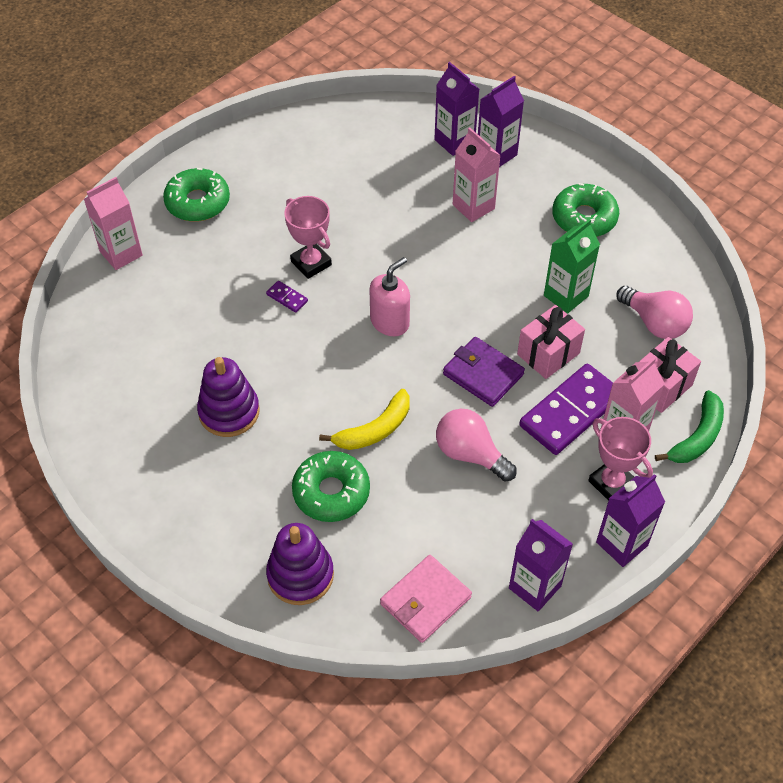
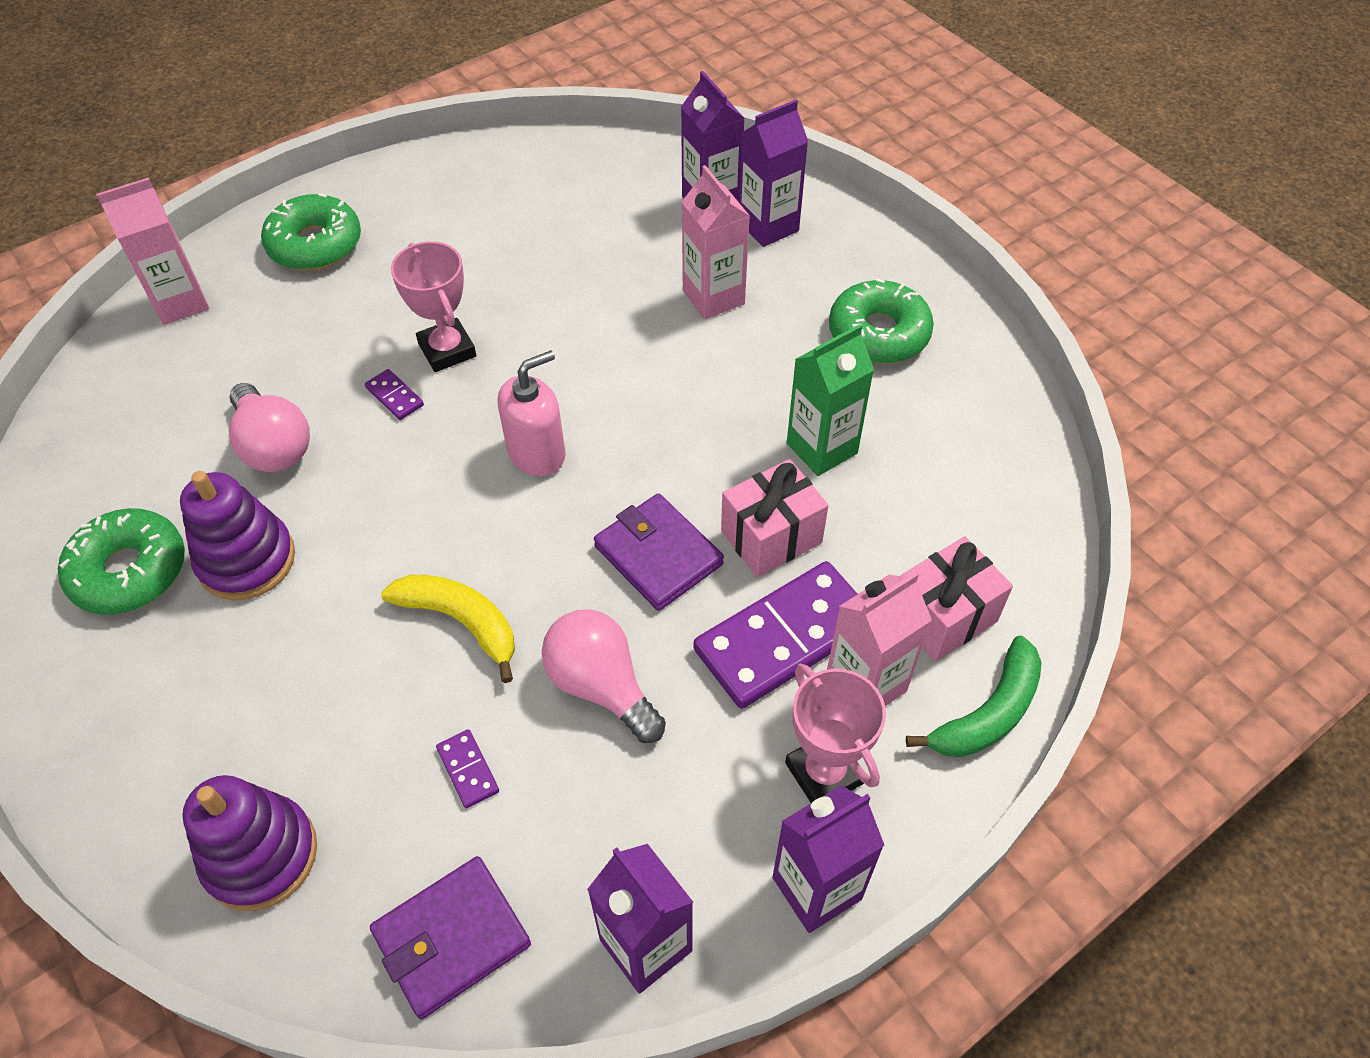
camera: 10 degrees right, 0 degrees up
green donut [292,451,370,522] -> green donut moved to [58,508,185,615]
yellow banana [319,389,410,450] -> yellow banana turned 120 degrees counterclockwise [381,575,515,683]
pink wallet [380,555,472,643] -> purple wallet [370,856,531,1019]
pink light bulb [617,286,693,339] -> pink light bulb moved to [229,383,310,472]
none -> purple domino [436,729,499,808]

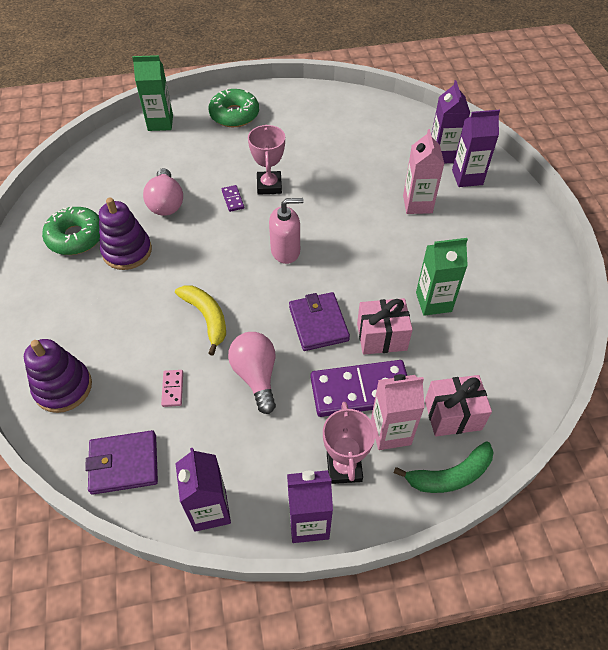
camera: 25 degrees right, 0 degrees up
pink carton [96,177,209,325] -> green carton [132,55,173,131]
purple domino [436,729,499,808] -> pink domino [161,370,183,407]
green donut [829,278,934,364] -> none

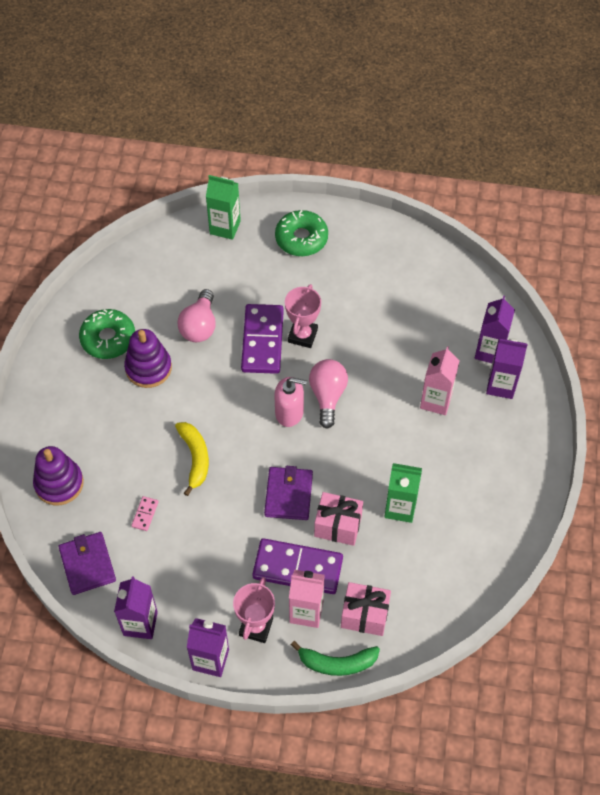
camera: 20 degrees right, 5 degrees up
purple wallet [85,430,158,495] -> purple wallet turned 60 degrees clockwise [58,532,116,595]
purple domino [222,185,244,212] -> purple domino [241,304,284,374], size x2.42
pink light bulb [228,332,276,414] -> pink light bulb moved to [309,359,348,429]

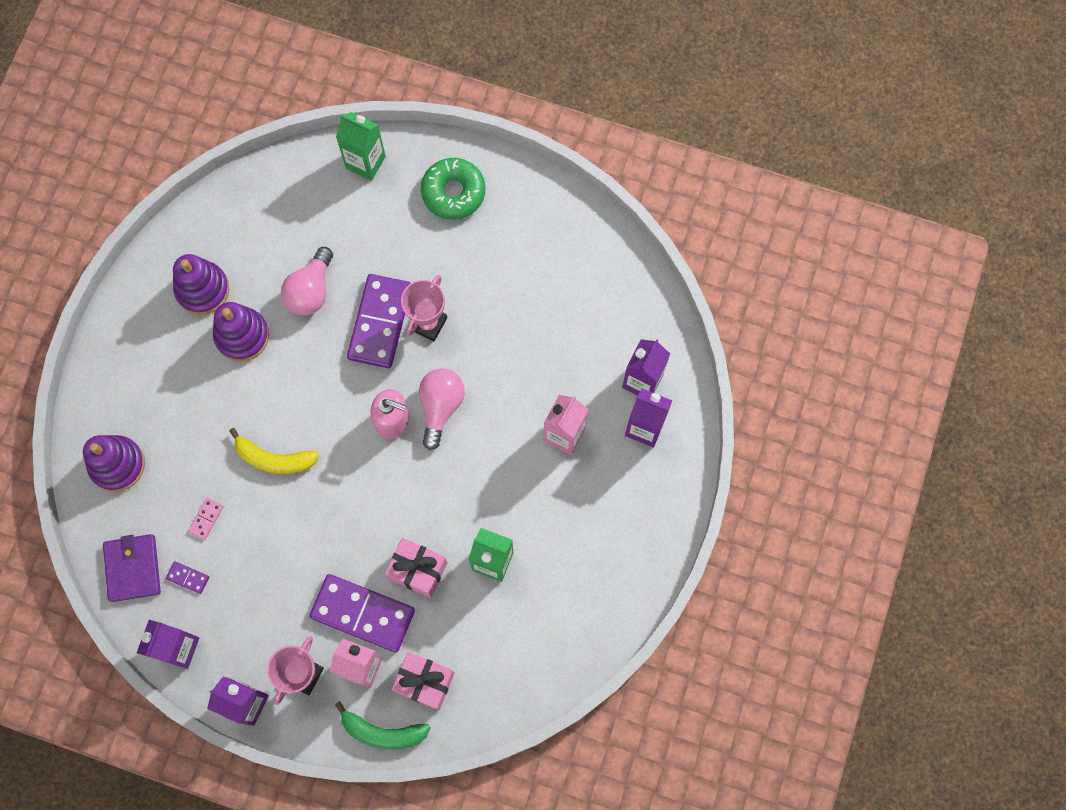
camera: 10 degrees right, 15 degrees up
green donut [79,309,135,359] -> purple stacking toy [173,254,230,315]
yellow banana [175,422,209,496] -> yellow banana turned 105 degrees clockwise [229,428,319,474]
purple wallet [264,466,313,520] -> none
none -> purple domino [166,561,209,594]

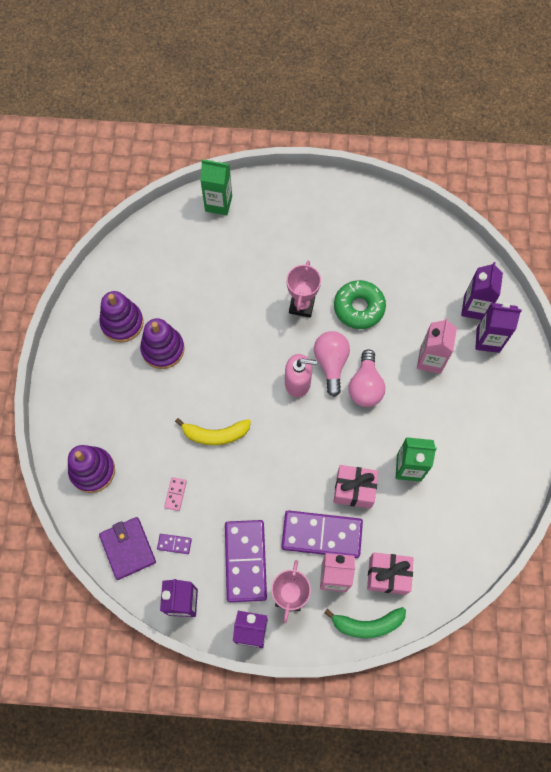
camera: 15 degrees left, 5 degrees down
pink light bulb [281,247,333,315] -> pink light bulb moved to [349,349,385,407]
purple domino [347,274,411,368] -> purple domino moved to [225,520,267,602]
green donut [421,158,485,220] -> green donut moved to [334,280,386,329]

